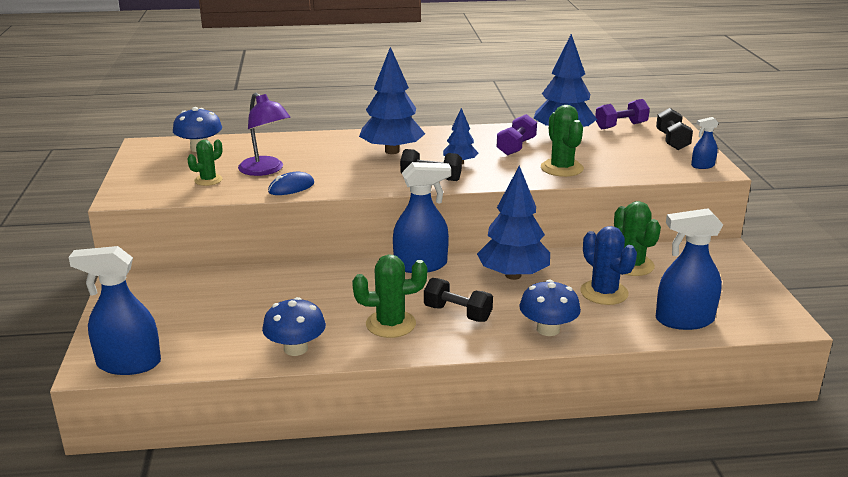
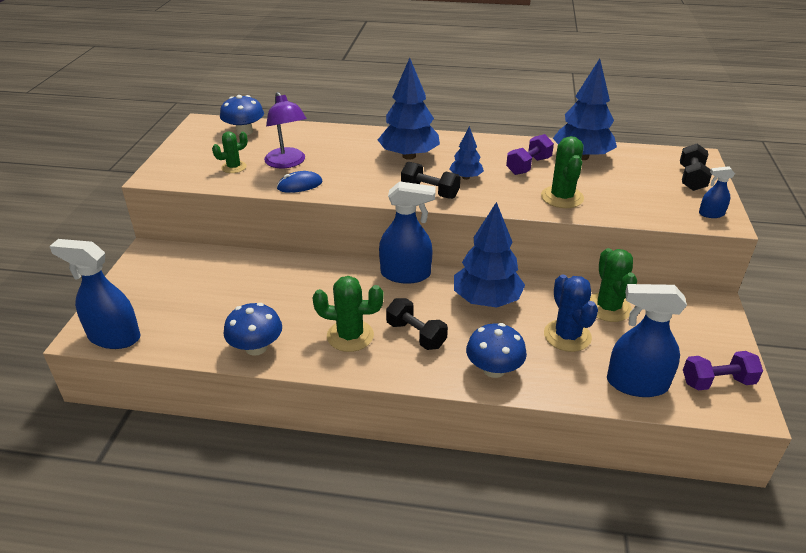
camera: 15 degrees right, 10 degrees up
purple dumbbell [595,99,650,129] -> purple dumbbell moved to [683,351,763,391]

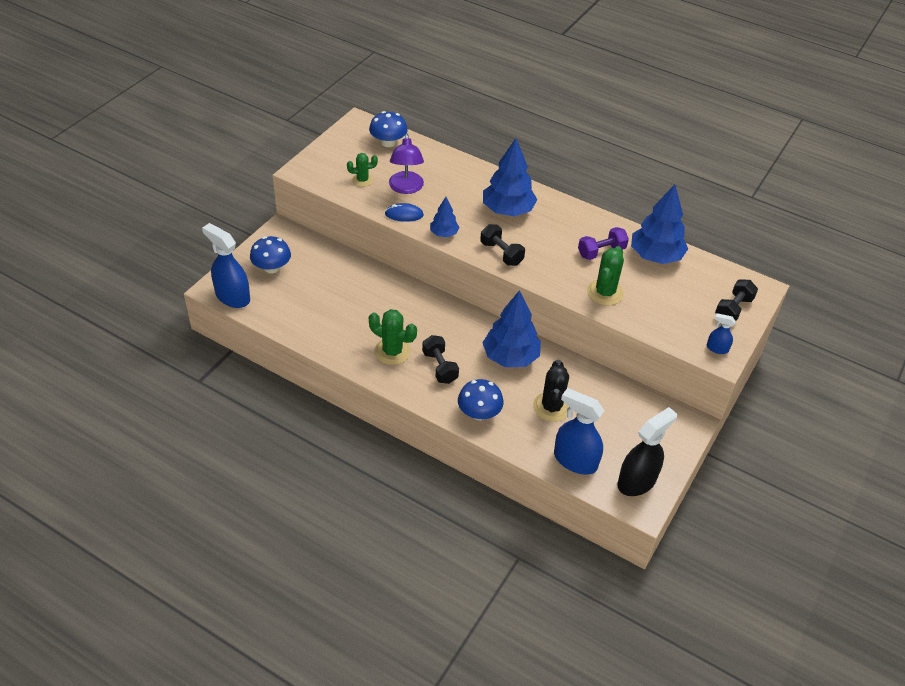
camera: 20 degrees right, 10 degrees up
blue mushroom [224,303,282,356] -> blue mushroom moved to [250,236,291,273]
blue spray bottle [379,181,436,284] -> none
blue tree [449,126,484,180] -> blue tree moved to [430,197,460,237]
blue cactus [544,274,598,352] -> black cactus [533,360,569,422]
green cactus [590,248,637,322] -> none
purple dumbbell [683,351,763,391] -> black spray bottle [618,407,677,496]

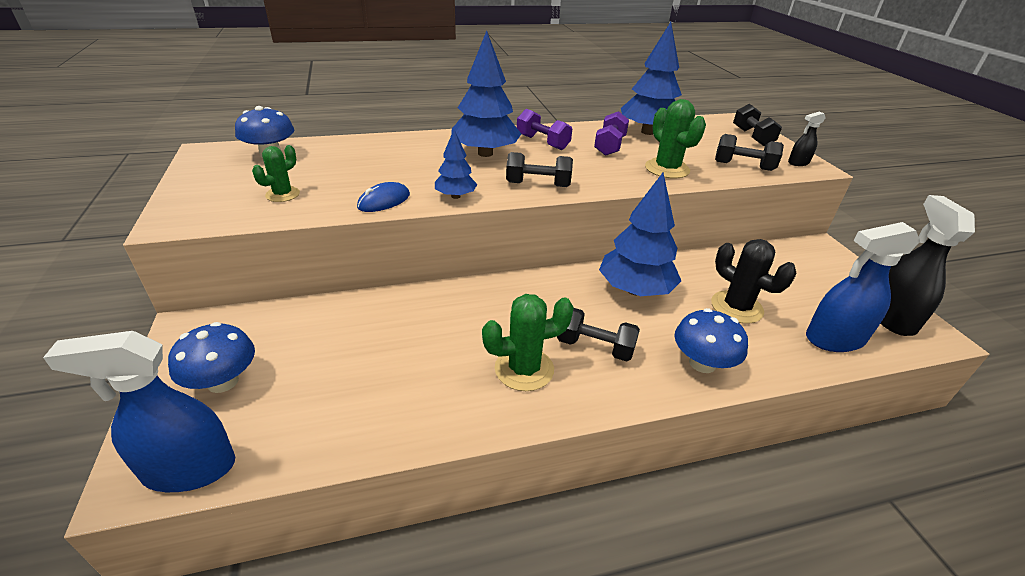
camera: 45 degrees left, 10 degrees down
purple lamp [389,134,424,194] -> none
blue spray bottle [707,313,735,354] -> black spray bottle [788,111,826,166]
none -> purple dumbbell [517,109,572,150]
none -> black dumbbell [715,134,784,171]

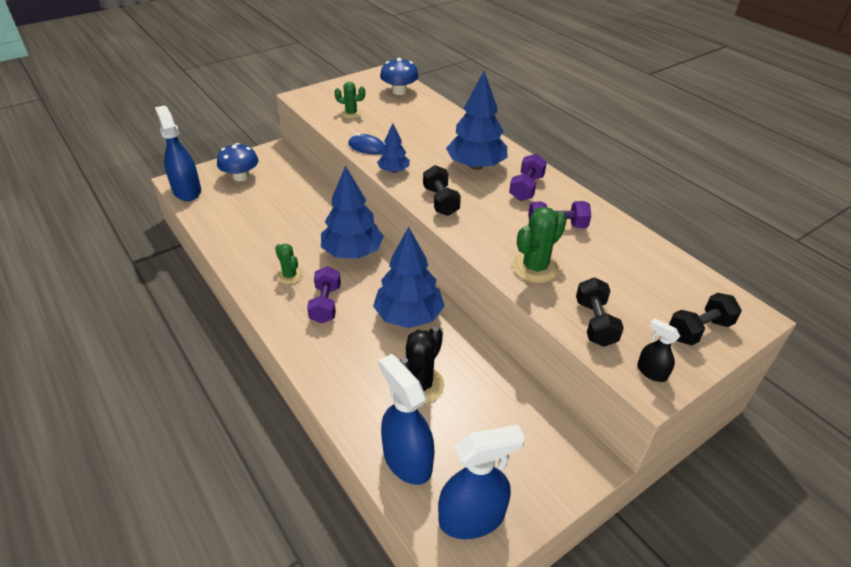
camera: 70 degrees right, 5 degrees up
green cactus [482,294,574,391] -> green cactus [275,244,303,284], size x0.63
black dumbbell [557,308,640,362] -> purple dumbbell [307,266,341,323]
blue tree [621,22,682,135] -> blue tree moved to [321,165,384,259]
blue mushroom [674,308,748,373] -> none
black spray bottle [880,195,975,336] -> blue spray bottle [438,425,525,539]

